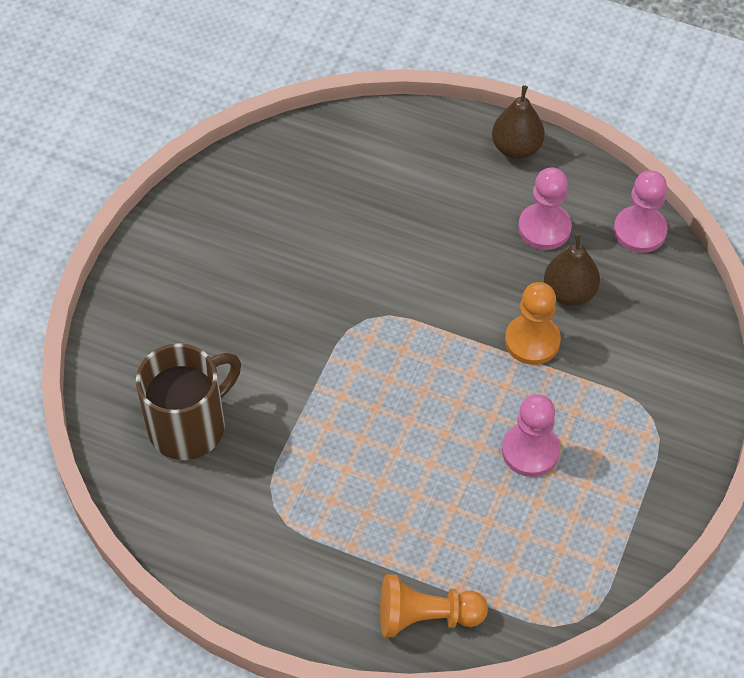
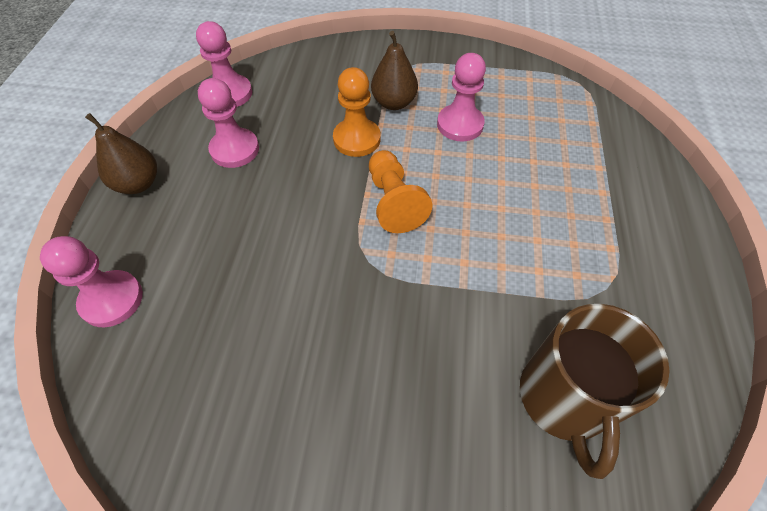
camera: 105 degrees left, 0 degrees up
brown mug [136,343,241,460] -> brown mug turned 120 degrees counterclockwise [520,304,670,479]
orange pawn [380,574,488,637] -> orange pawn moved to [369,150,432,233]
brown pear [544,233,600,306] -> brown pear moved to [371,31,418,110]
none -> pink pawn [40,236,143,327]

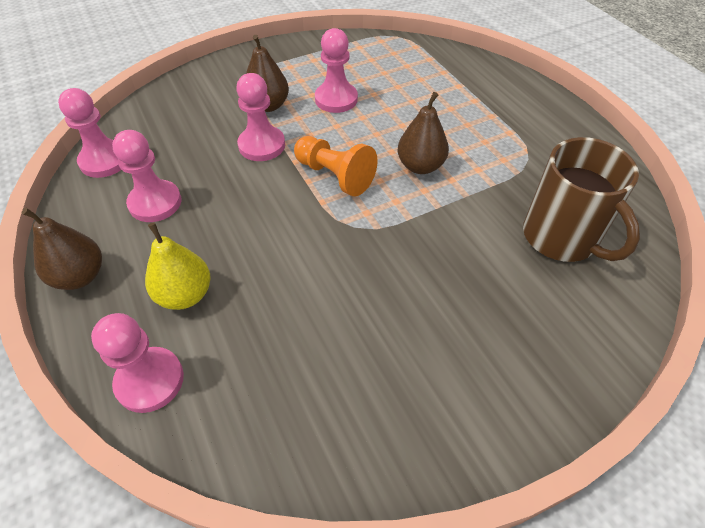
camera: 35 degrees left, 5 degrees down
orange pawn [333,67,381,157] -> pink pawn [236,73,285,161]
none -> yellow pear [145,222,211,310]
none -> brown pear [398,92,449,174]

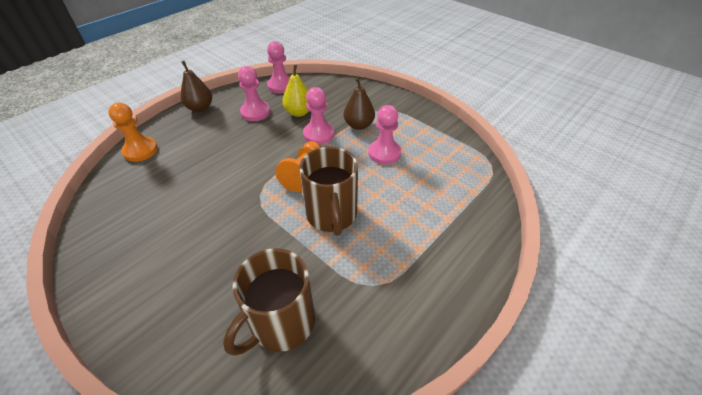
camera: 70 degrees right, 5 degrees down
pink pawn [91,313,184,413] -> orange pawn [108,103,158,162]
yellow pear [145,222,211,310] -> yellow pear moved to [282,65,309,117]
brown pear [398,92,449,174] -> brown mug [300,147,358,236]

